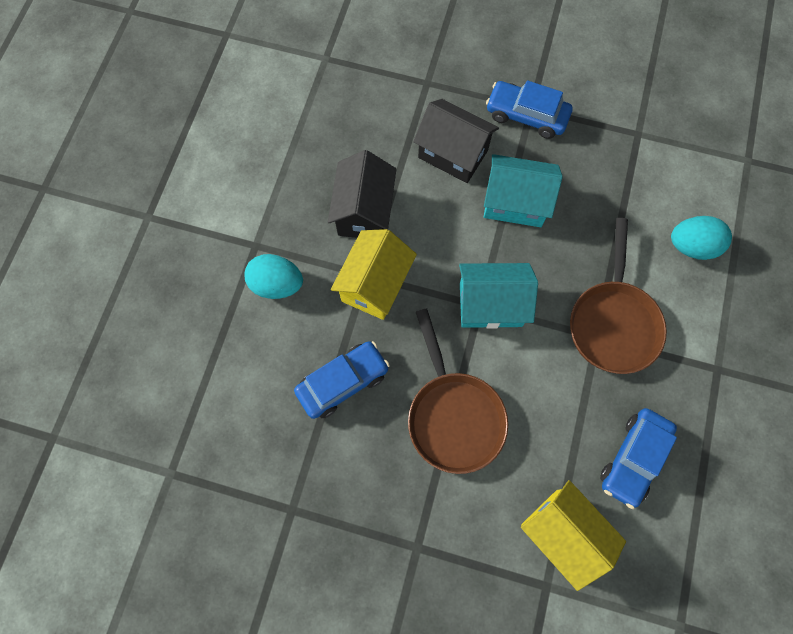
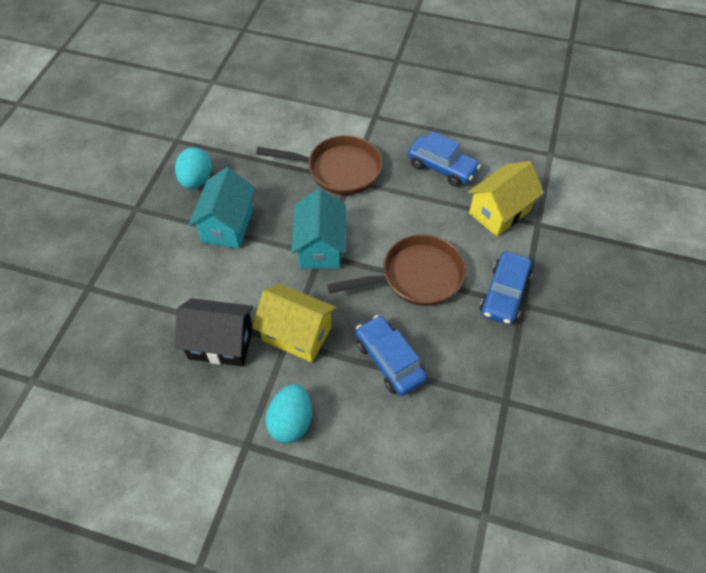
camera: 90 degrees left, 15 degrees down
black house [413,99,499,183] -> none
blue car [486,80,572,139] -> blue car moved to [480,251,532,325]
turquoise egg [671,216,732,260] -> turquoise egg moved to [175,147,212,189]

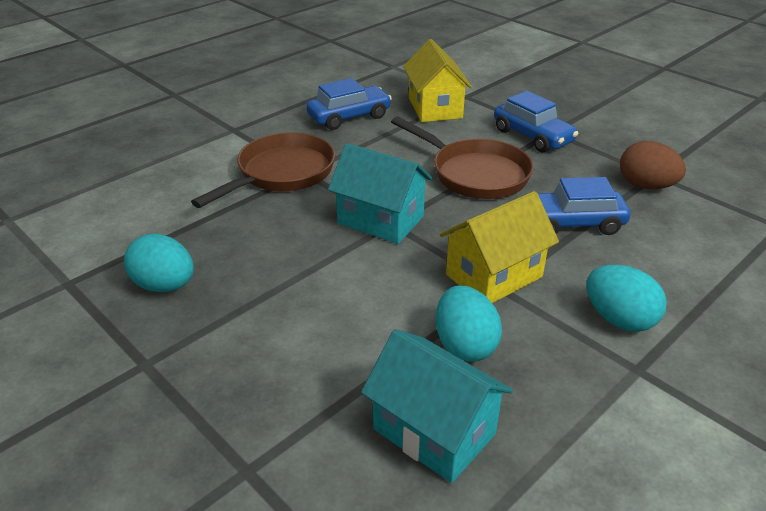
camera: 60 degrees left, 20 degrees down
black house [175,298,254,366] -> turquoise egg [436,285,502,362]
turquoise house [189,167,256,249] -> turquoise house moved to [361,329,513,483]
brown pan [327,235,466,306] -> brown pan turned 120 degrees clockwise [391,116,534,199]
none -> brown egg [620,141,686,189]

